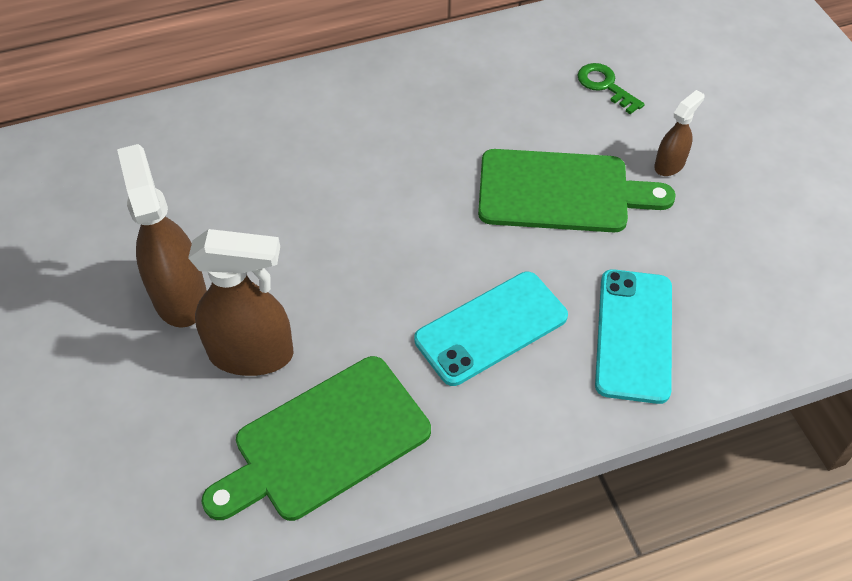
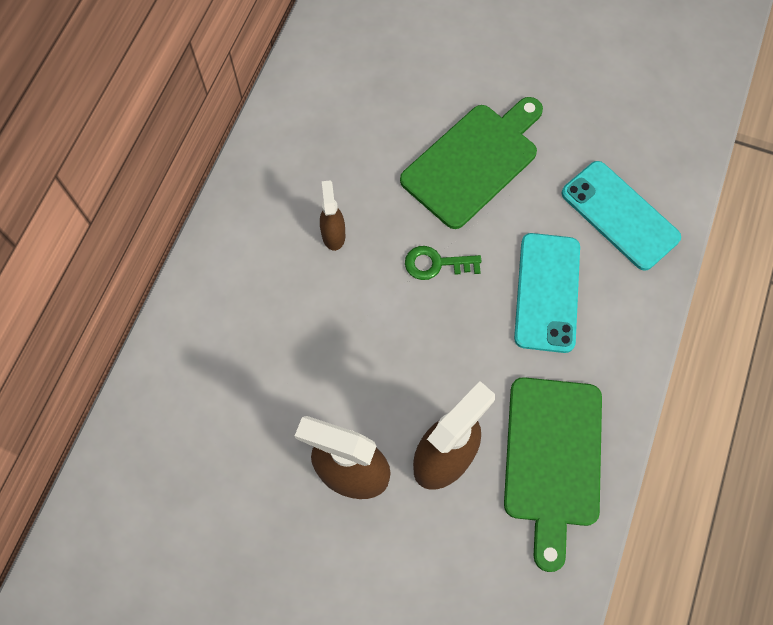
camera: 50 degrees left, 15 degrees up
green key [577,63,645,114] -> green key moved to [405,246,481,280]
brown spray bottle [654,90,705,176] -> brown spray bottle moved to [320,180,345,251]

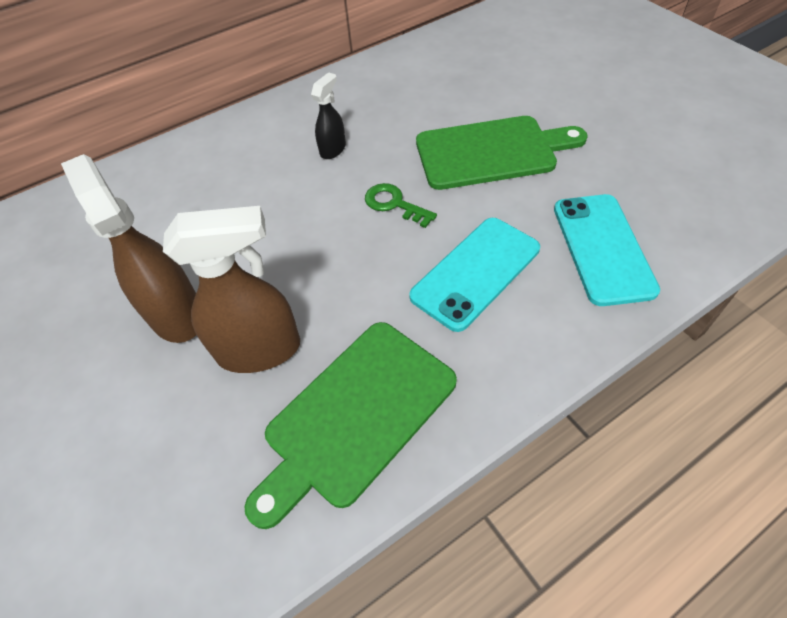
camera: 40 degrees right, 15 degrees down
brown spray bottle [320,180,345,251] -> black spray bottle [311,72,346,159]

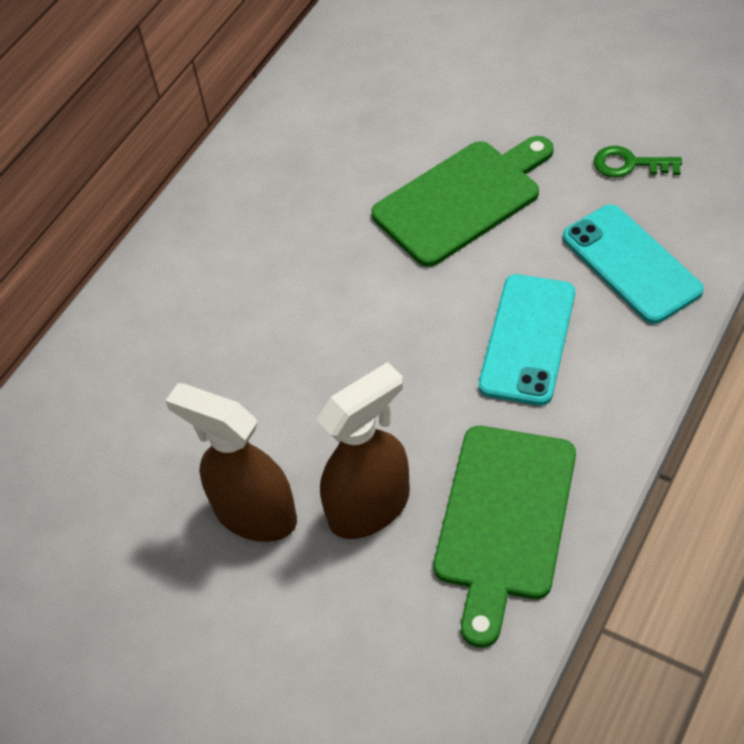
camera: 25 degrees left, 0 degrees up
black spray bottle [311,72,346,159] -> none
green key [365,183,437,228] -> green key moved to [593,146,682,178]

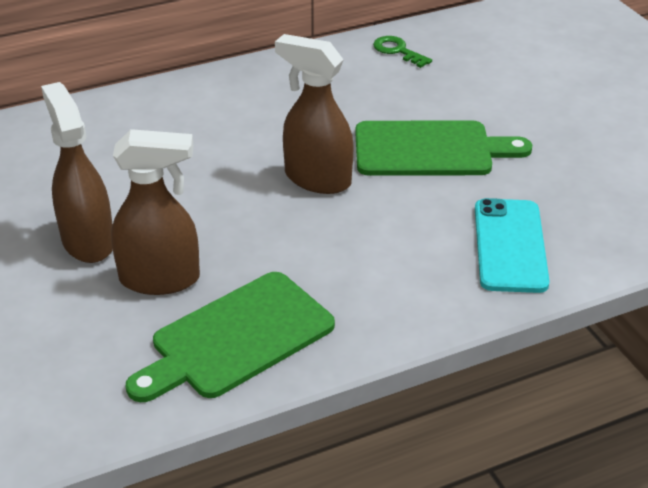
camera: 30 degrees right, 15 degrees down
turquoise phone [479,274,575,406] -> none
green key [593,146,682,178] -> green key moved to [373,36,432,68]
none -> brown spray bottle [275,34,353,194]

